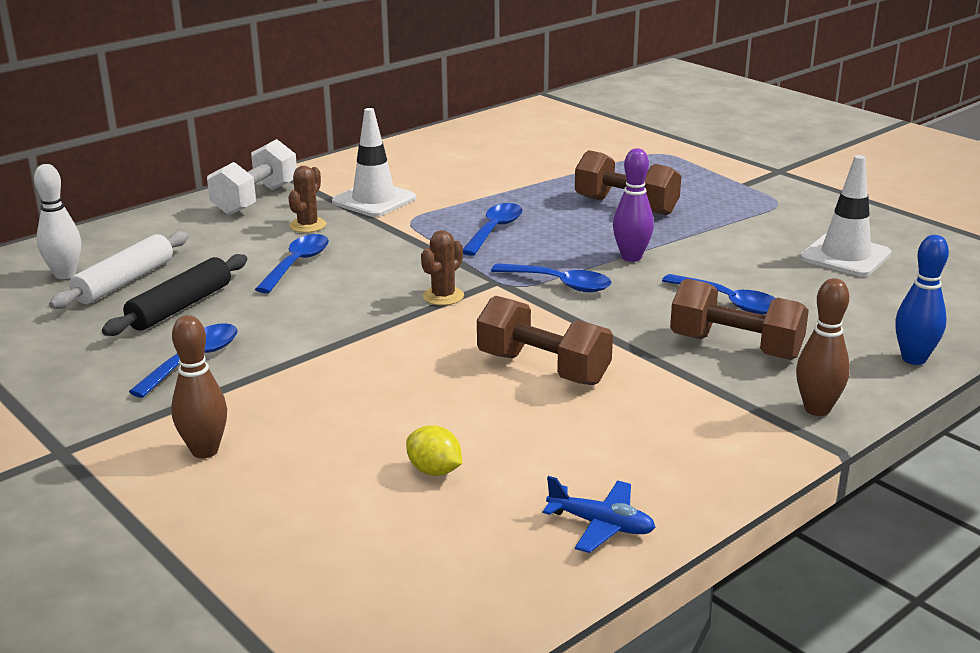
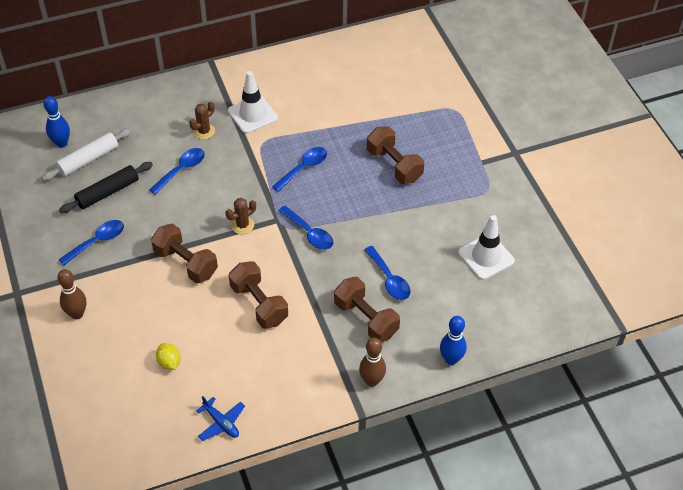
camera: 20 degrees right, 25 degrees up
white bowling pin [34,164,81,279] -> blue bowling pin [43,96,70,148]
white dumbbell [207,139,297,215] -> none
purple bowling pin [613,148,654,262] -> none
none -> brown dumbbell [151,223,218,283]

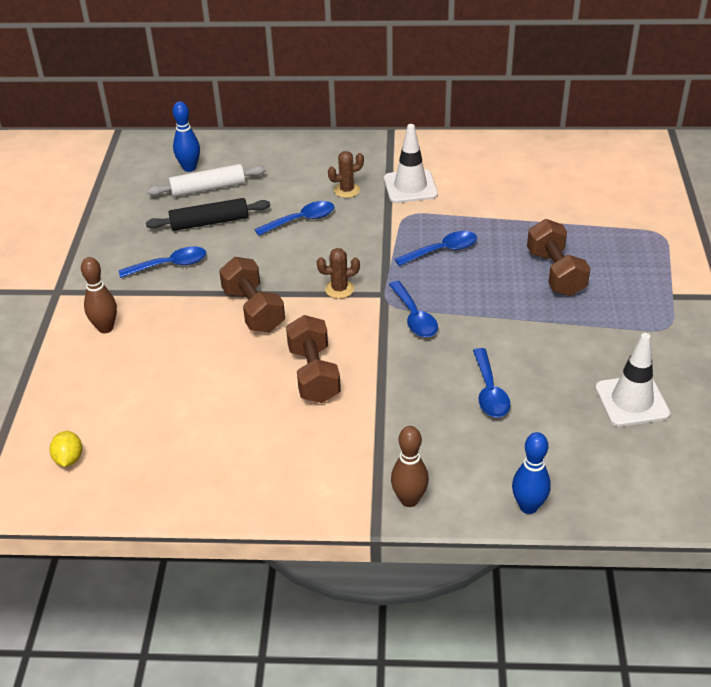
camera: 25 degrees right, 10 degrees down
yellow lemon [156,343,180,370] -> yellow lemon moved to [50,431,82,467]
blue plane [196,396,245,441] -> none
brown dumbbell [334,277,400,342] -> none

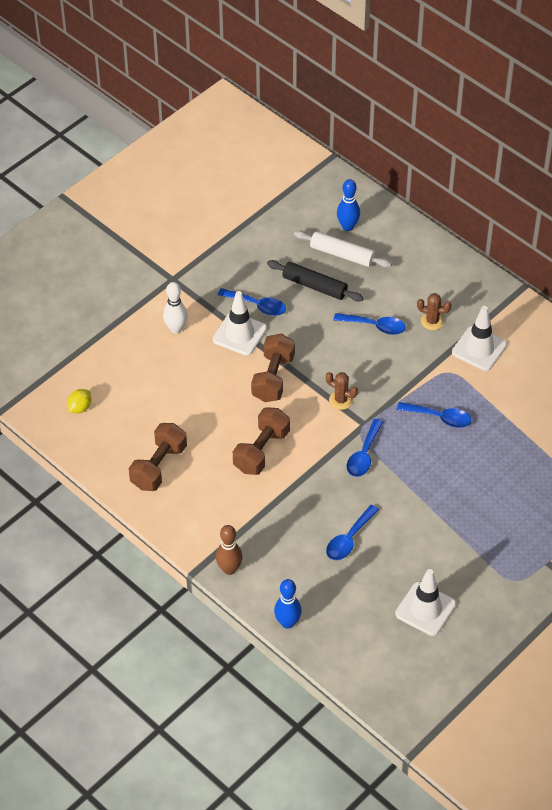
camera: 40 degrees right, 10 degrees up
brown bowling pin [81,257,117,333] -> white bowling pin [163,282,188,334]
brown dumbbell [527,219,590,296] -> brown dumbbell moved to [129,423,187,491]
none -> white traffic cone [213,291,267,356]

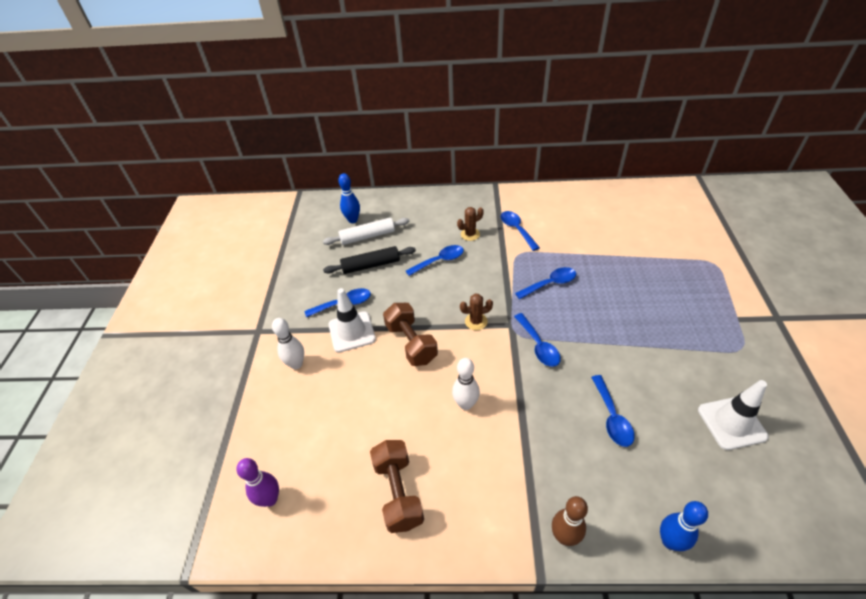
camera: 40 degrees left, 5 degrees down
yellow lemon [67,389,91,413] -> purple bowling pin [236,458,279,507]
brown dumbbell [233,407,290,475] -> white bowling pin [452,358,480,410]
white traffic cone [452,306,507,371] -> blue spoon [501,211,540,251]

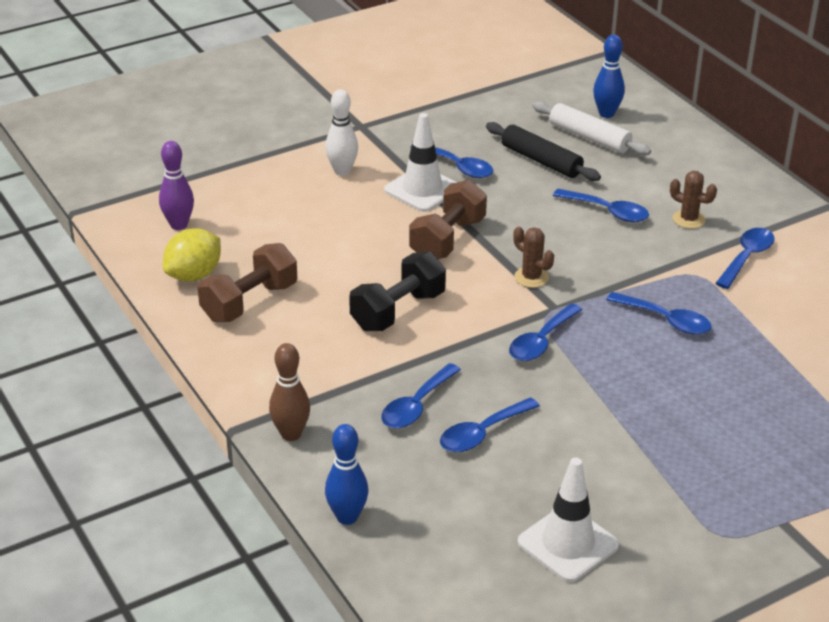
camera: 55 degrees right, 10 degrees down
white bowling pin [452,358,480,410] -> black dumbbell [349,252,446,331]
none -> yellow lemon [163,228,221,281]
none -> blue spoon [381,363,461,428]

